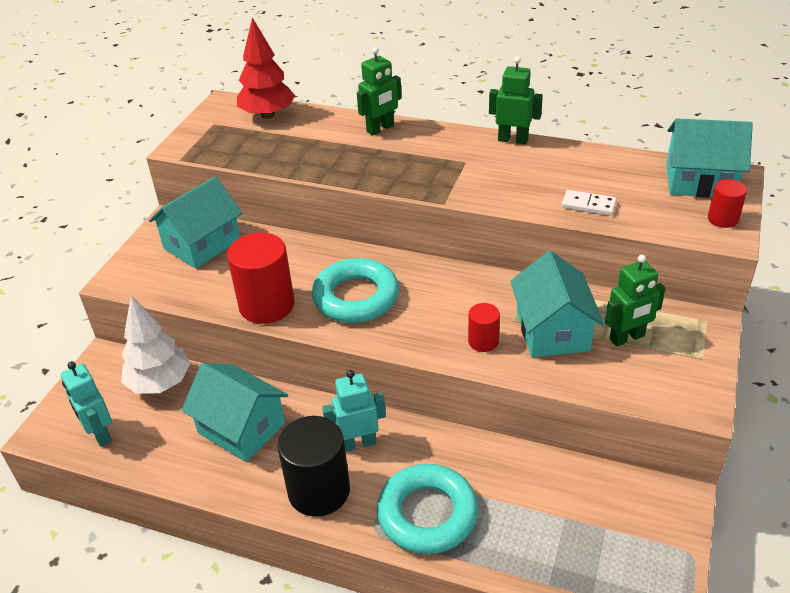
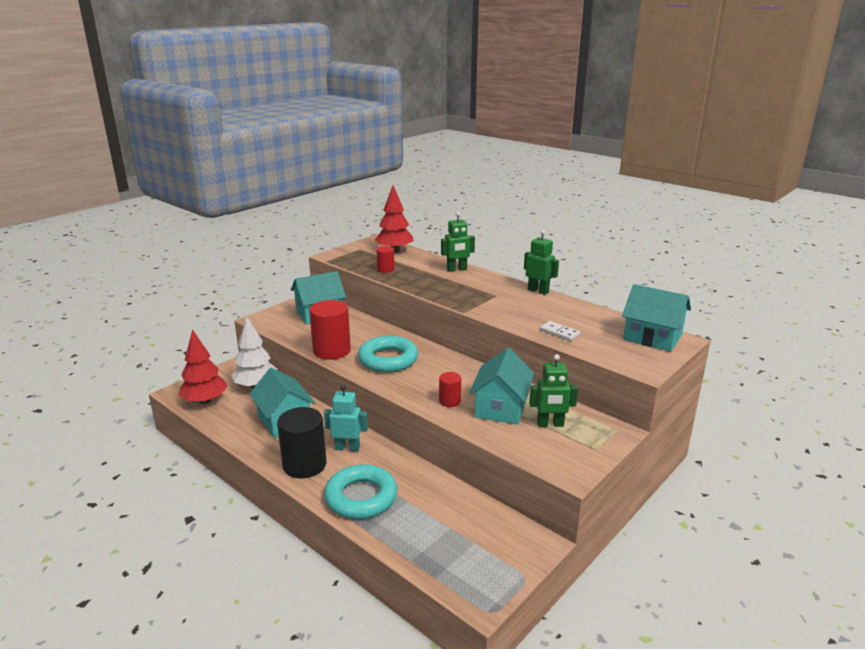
camera: 20 degrees right, 15 degrees down
turquoise robot [61,361,112,447] -> red tree [179,329,228,404]
red cylinder [708,179,747,228] -> red cylinder moved to [377,246,395,273]

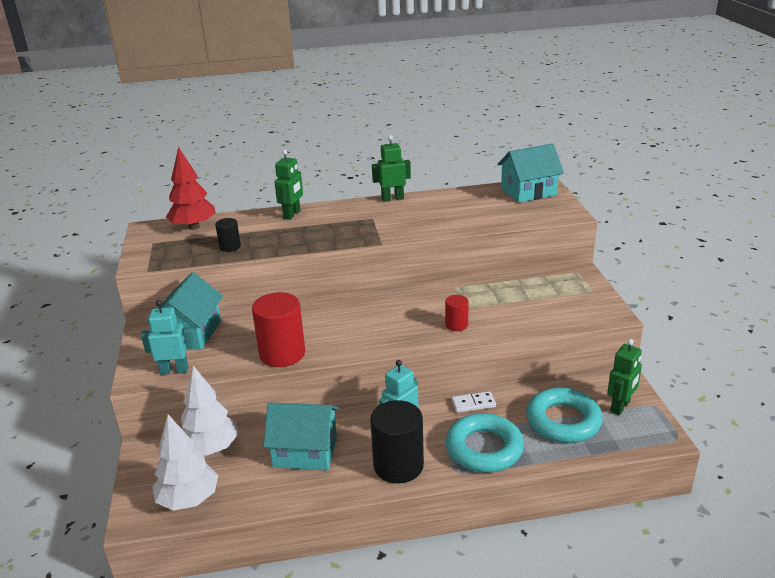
camera: 50 degrees left, 5 degrees up
red tree [179,329,228,404] -> white tree [152,414,218,510]
turquoise ring [358,336,418,373] -> turquoise ring moved to [526,388,603,443]
red cylinder [377,246,395,273] -> black cylinder [215,218,241,252]
turquoise house [469,348,534,425] -> none
green robot [529,354,578,427] -> green robot moved to [607,339,642,415]
white domino [540,321,580,341] -> white domino moved to [451,391,496,413]
none -> turquoise robot [141,300,195,375]

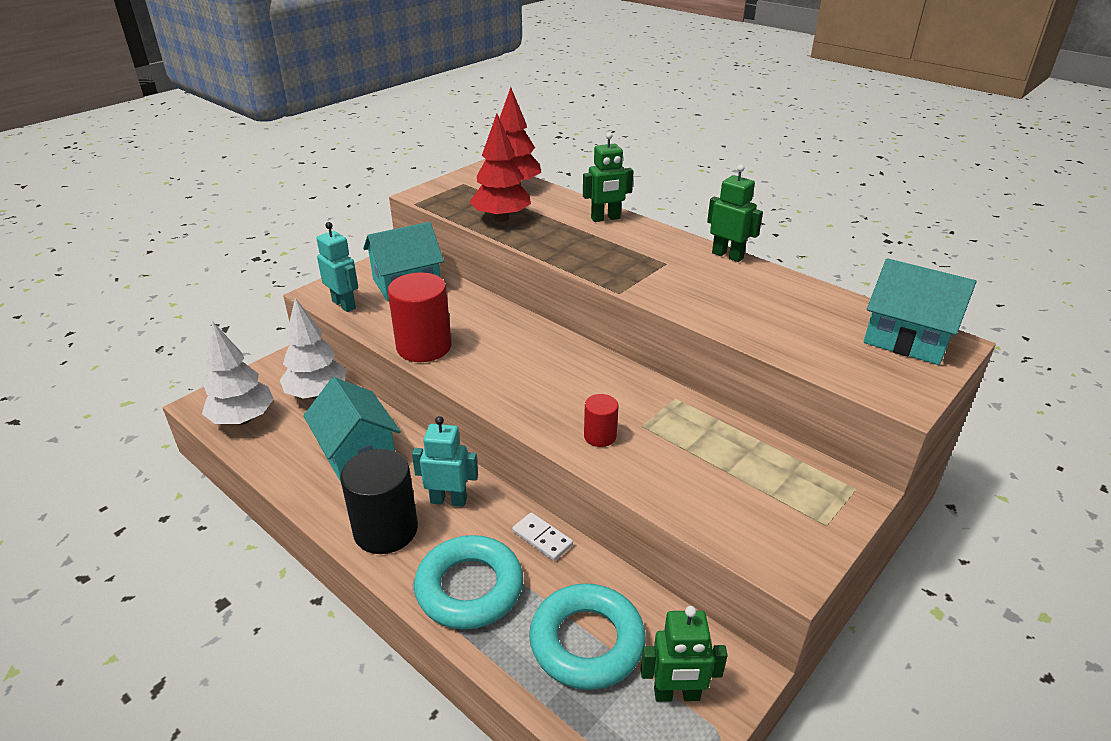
camera: 50 degrees right, 5 degrees up
black cylinder [215,218,241,252] -> red tree [470,113,531,222]

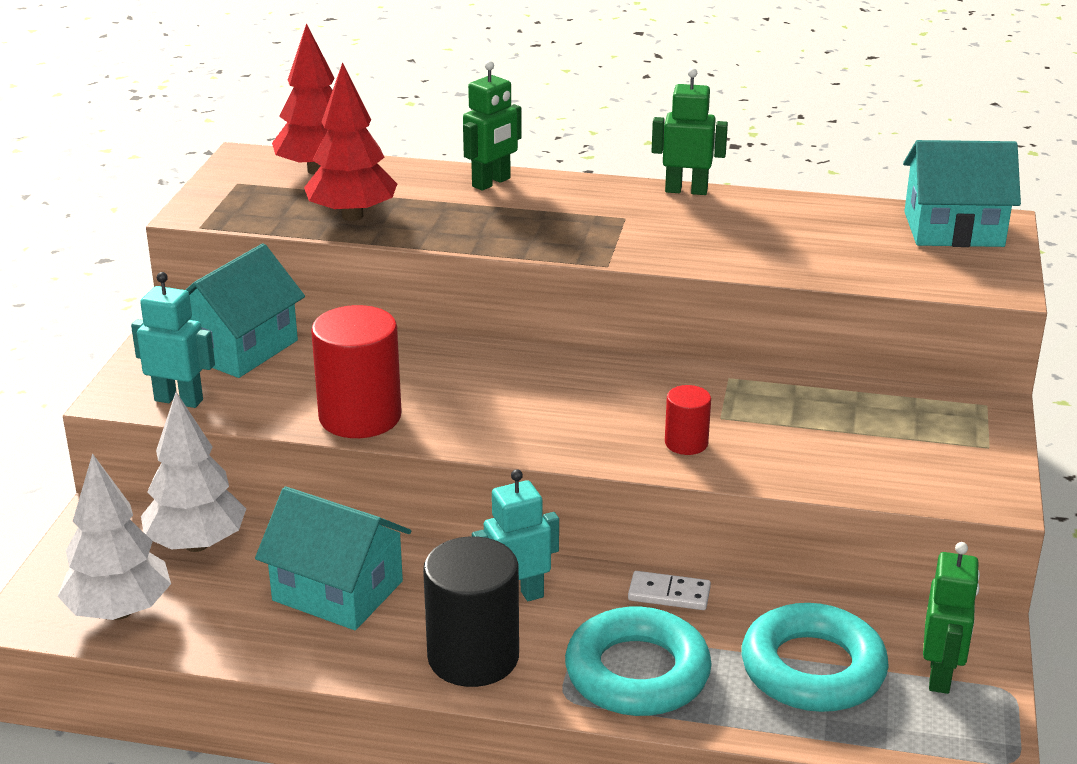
camera: 30 degrees left, 5 degrees down
green robot [641,606,728,702] -> green robot turned 45 degrees counterclockwise [923,542,980,694]

